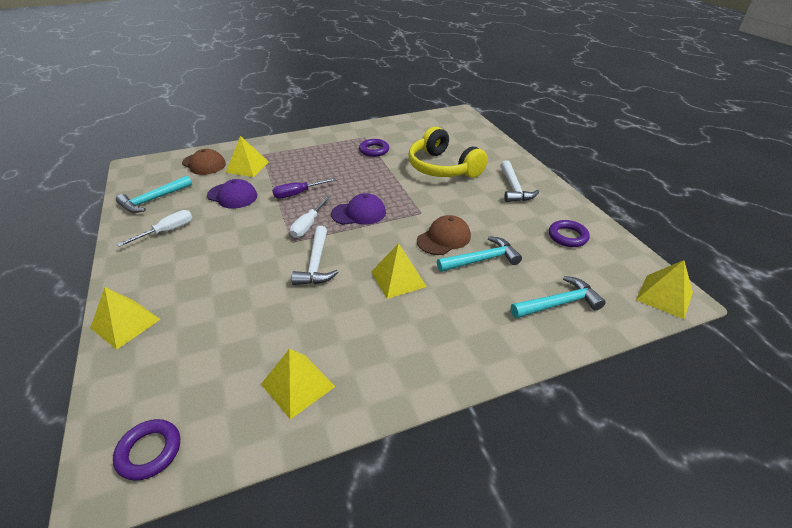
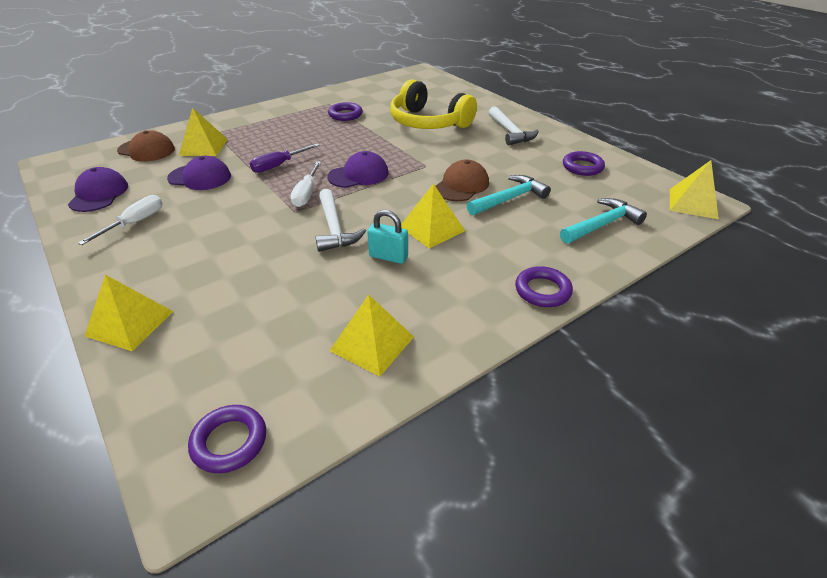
camera: 15 degrees left, 0 degrees up
turquoise hammer [116,176,192,213] -> purple cap [68,167,128,212]
none -> turquoise padlock [367,210,408,264]
none -> purple ring [515,266,573,307]

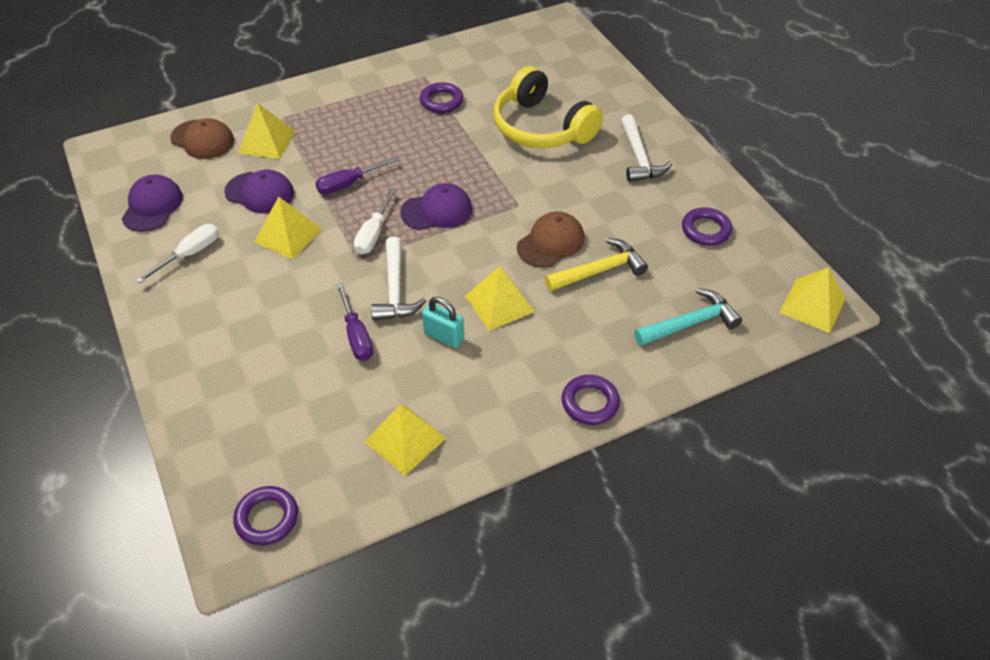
camera: 10 degrees right, 10 degrees up
yellow pyramid [85,275,173,351] -> yellow pyramid moved to [254,197,322,260]
turquoise hammer [467,175,551,215] -> yellow hammer [545,238,648,291]
none -> purple screwdriver [336,283,373,361]

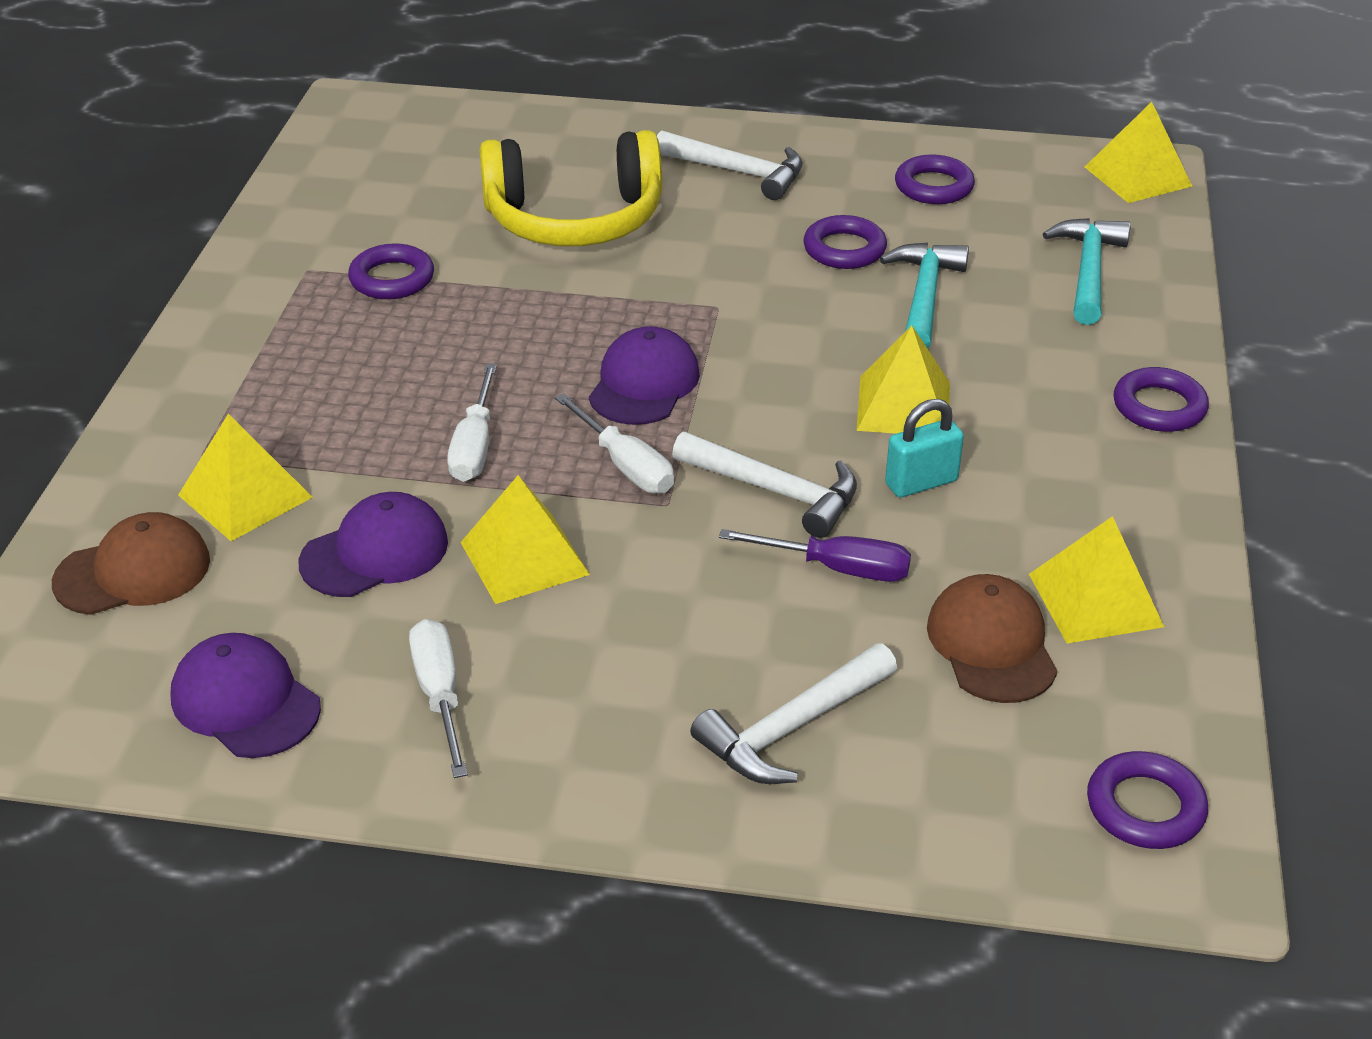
camera: 55 degrees left, 10 degrees down
purple screwdriver [315,157,399,194] -> white screwdriver [447,364,497,482]
brown cap [517,211,584,268] -> brown cap moved to [927,574,1057,703]
yellow hammer [545,238,648,291] -> turquoise hammer [880,242,969,349]
none -> white hammer [690,643,897,784]
none -> purple ring [803,215,887,269]

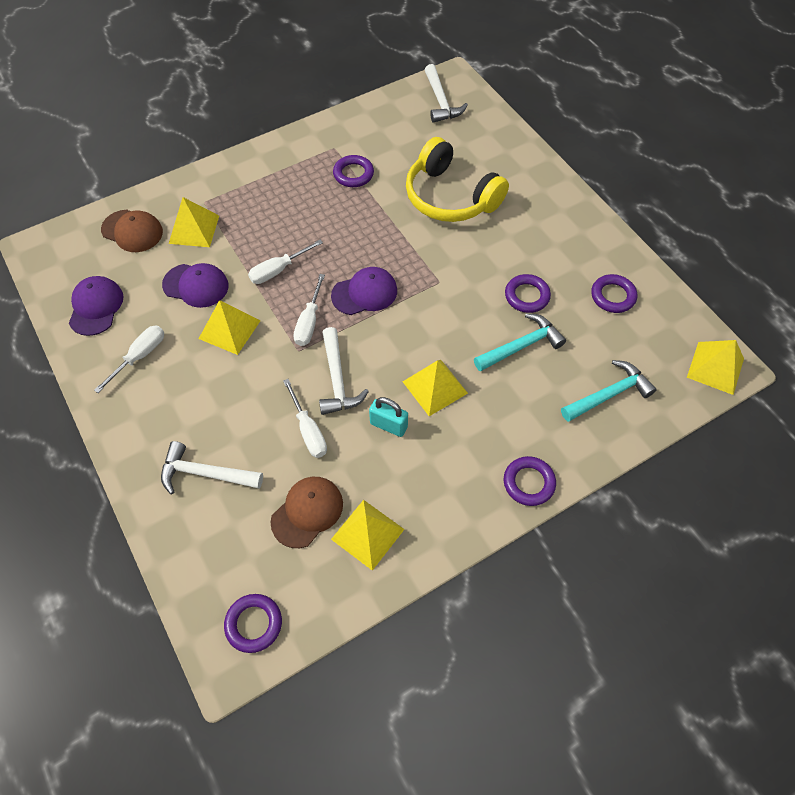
camera: 50 degrees right, 20 degrees up
white hammer [657,130,802,200] -> white hammer moved to [425,64,468,123]
purple screwdriver [719,529,911,582] -> white screwdriver [283,379,327,458]

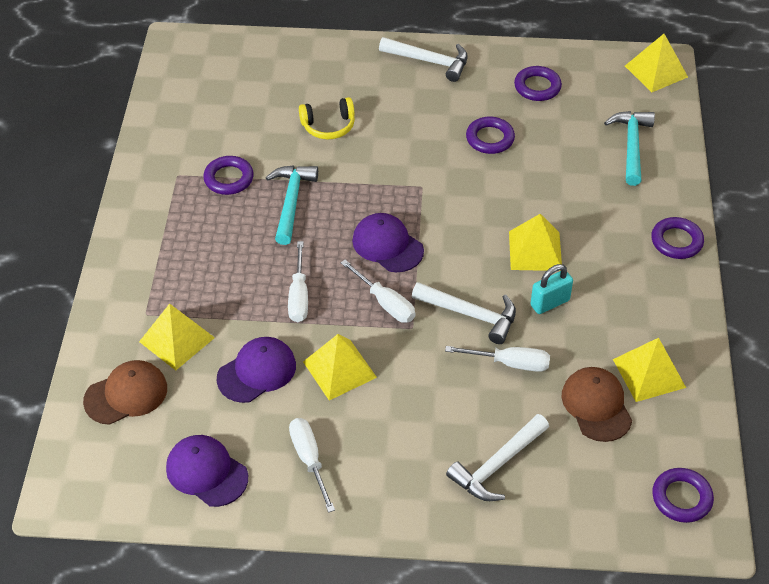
camera: 55 degrees left, 10 degrees down
purple cap [331,267,397,315] -> purple cap turned 60 degrees counterclockwise [352,213,424,272]
yellow headphones [406,137,509,222] -> yellow headphones [299,97,355,139], size x0.51
white hammer [425,64,468,123] -> white hammer moved to [379,37,468,82]
turquoise hammer [474,313,566,372] -> turquoise hammer moved to [266,165,318,245]

